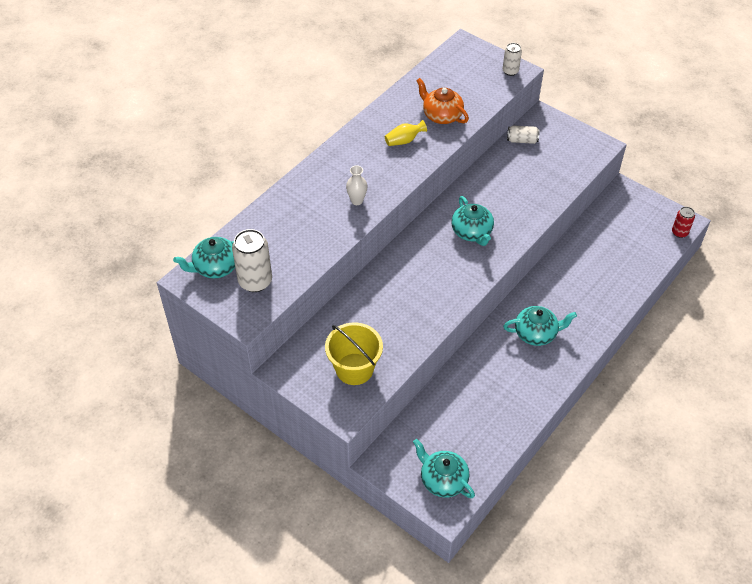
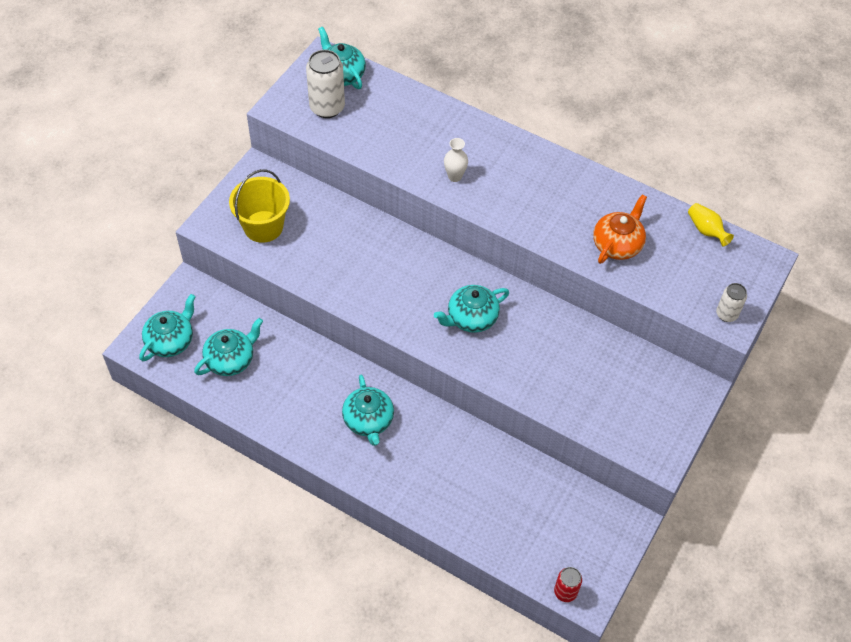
camera: 80 degrees right, 5 degrees up
yellow vase [385,120,427,146] -> yellow vase moved to [688,203,734,246]
white can [507,126,540,144] -> none
none -> turquoise teapot [194,318,263,376]

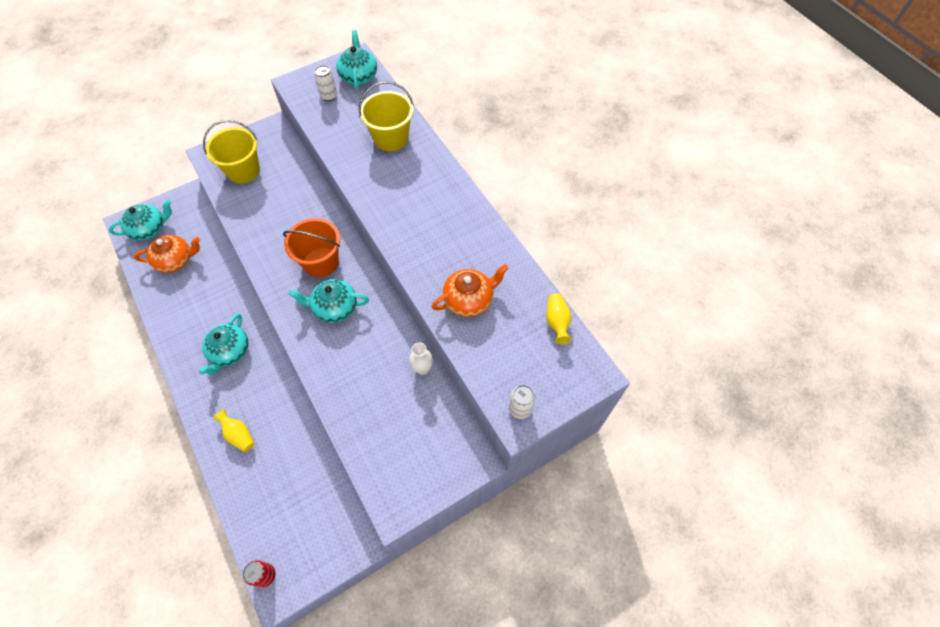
camera: 30 degrees right, 5 degrees up
turquoise teapot [194,318,263,376] -> orange teapot [134,235,200,273]
white can [306,50,345,118] -> white can [314,65,337,101], size x0.57
white vase [444,138,468,182] -> white vase moved to [409,343,433,375]
none -> yellow vase [213,409,255,452]
none -> orange bucket [283,218,340,277]
none -> yellow bucket [359,81,414,151]

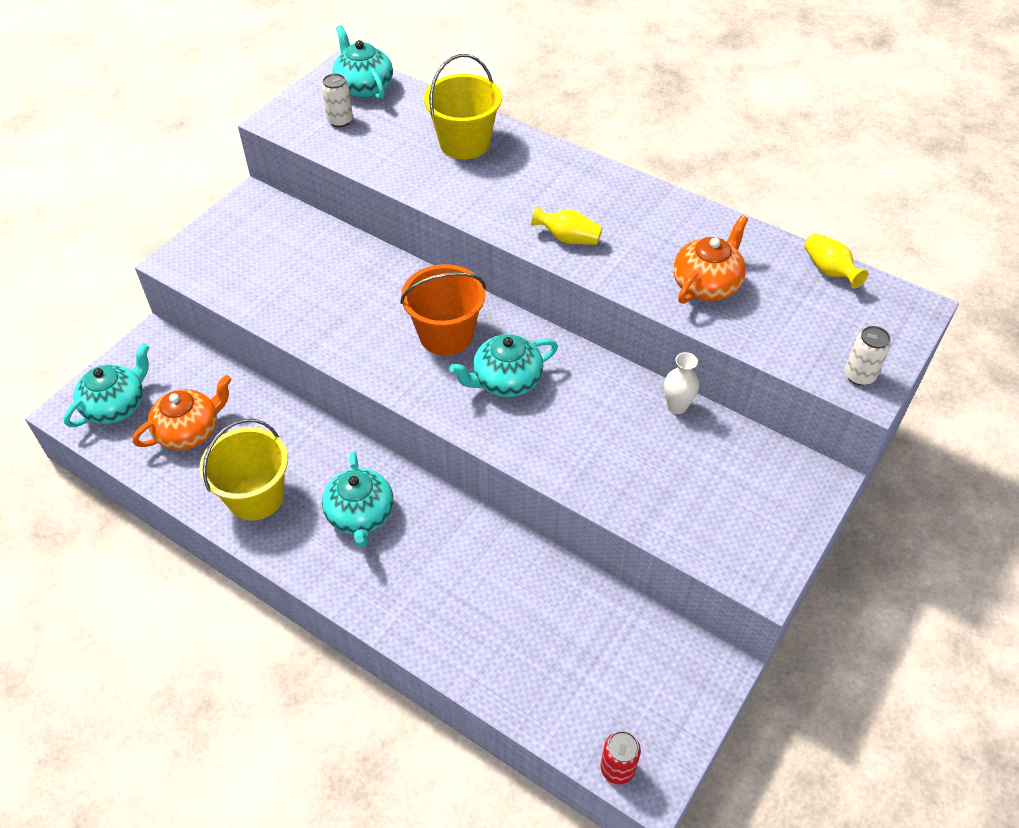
camera: 25 degrees left, 10 degrees down
yellow bucket [203,120,260,184] -> yellow bucket moved to [200,419,288,521]
yellow vase [213,409,255,452] -> yellow vase moved to [531,206,602,245]

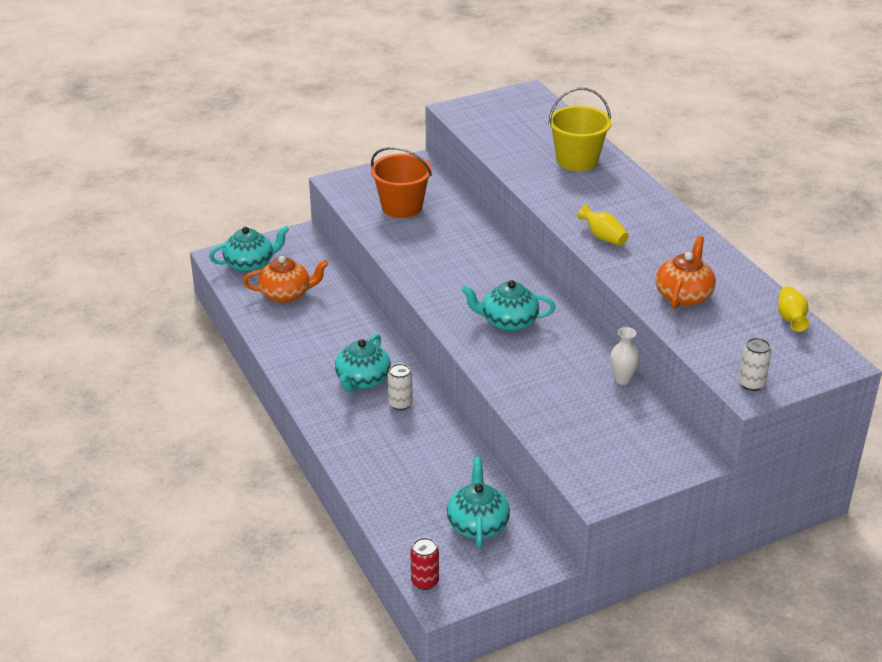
camera: 30 degrees right, 15 degrees down
yellow bucket [200,419,288,521] -> none
white can [321,73,353,128] -> white can moved to [388,363,413,410]
turquoise teapot [333,25,393,99] -> turquoise teapot moved to [447,457,510,548]
orange bucket [400,264,486,355] -> orange bucket moved to [371,147,432,218]
orange teapot [673,215,748,304] -> orange teapot turned 45 degrees counterclockwise [656,236,716,309]

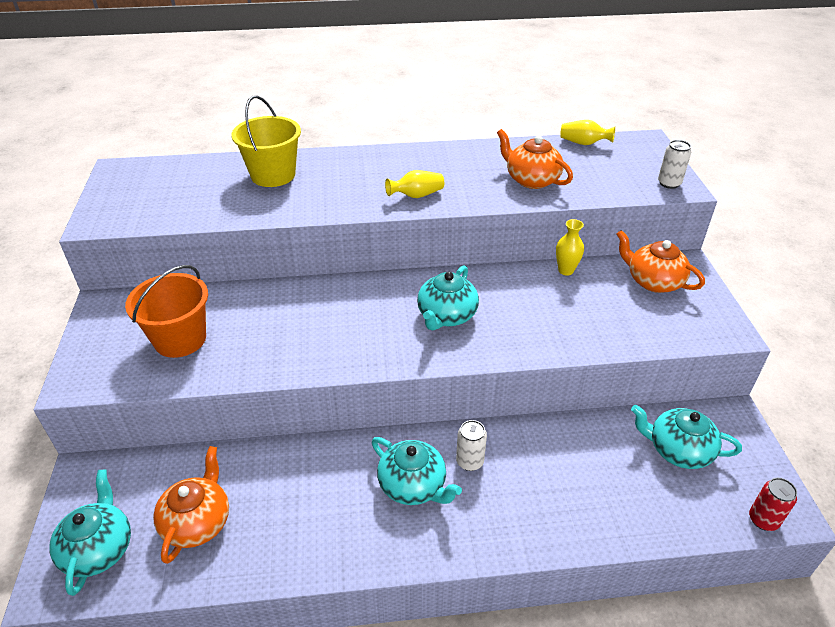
camera: 70 degrees left, 5 degrees up
white vase [610,327,639,385] -> yellow vase [556,219,584,276]
none -> orange teapot [617,230,705,293]

